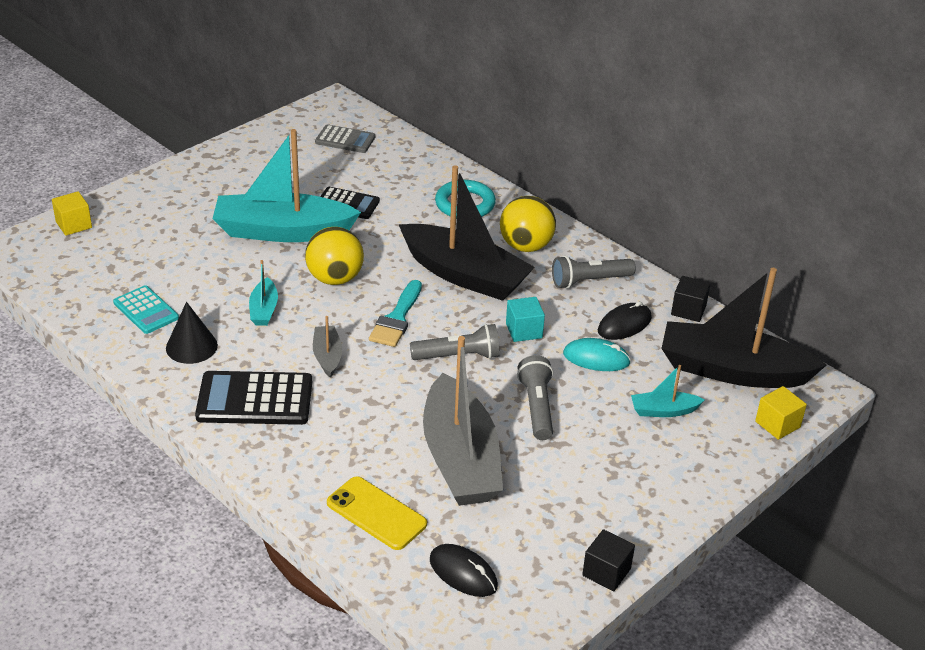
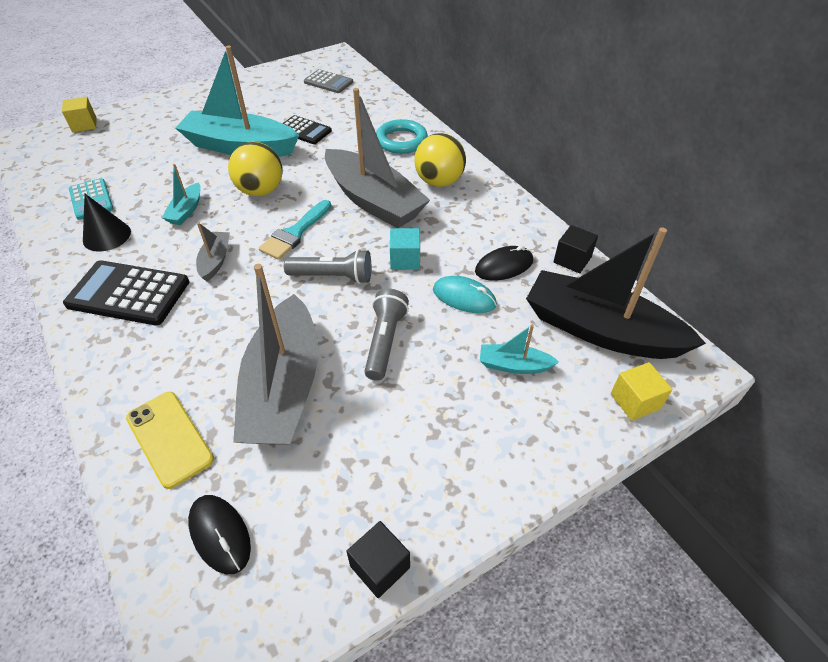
camera: 15 degrees right, 10 degrees up
black boat [399,165,535,301] -> grey boat [325,88,430,228]
grey flashlight [552,255,636,289] -> none

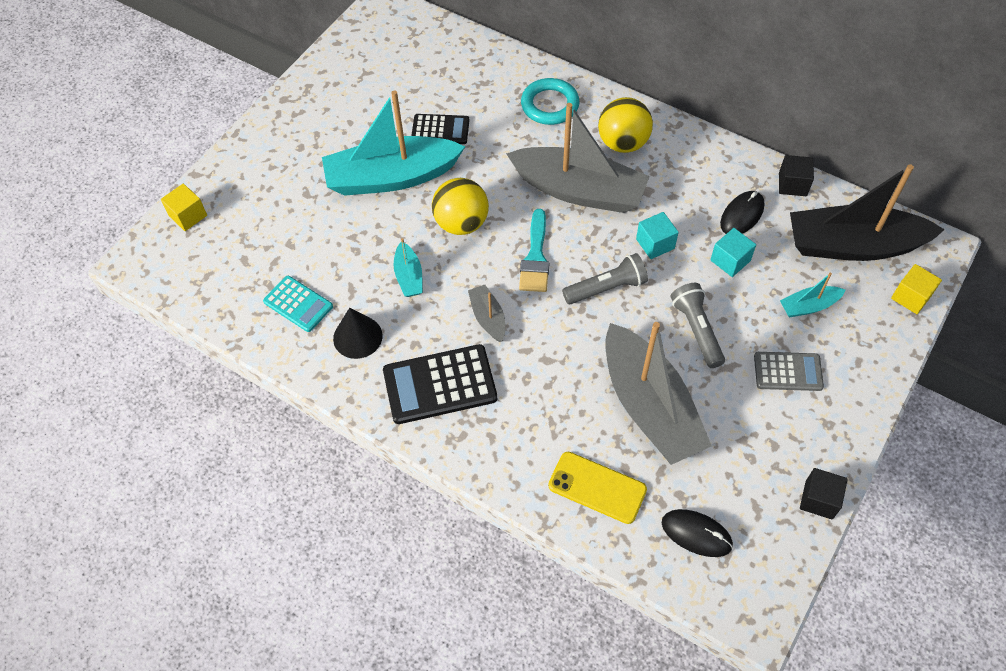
camera: 25 degrees left, 10 degrees up
grey calculator [304,69,353,93] -> grey calculator moved to [754,352,824,391]
turquoise mouse [433,276,497,313] -> turquoise cube [711,228,756,277]

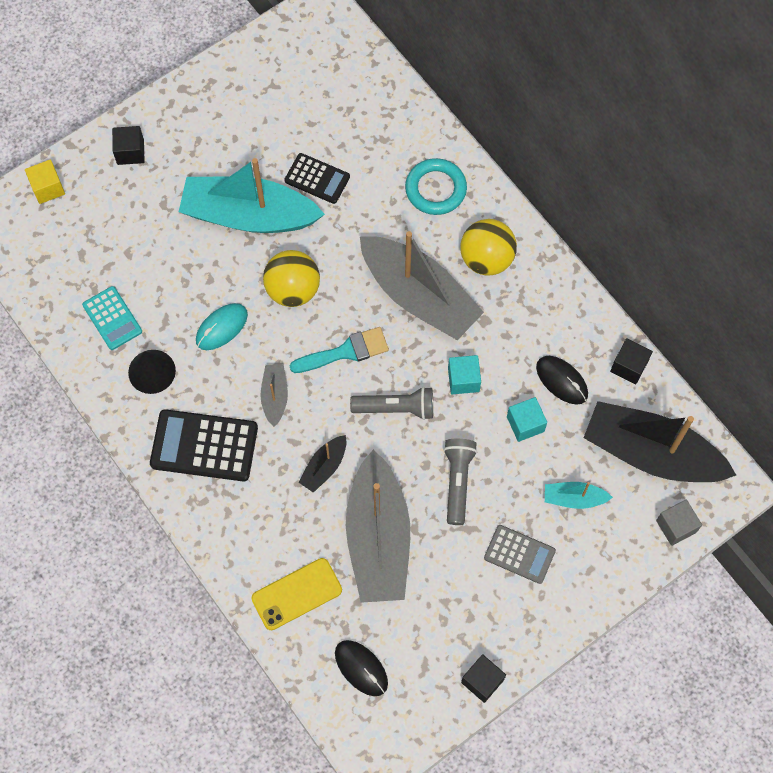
camera: 20 degrees right, 10 degrees up
turquoise boat [394,238,423,297] -> turquoise mouse [196,303,248,350]
turquoise brush [519,209,549,292] -> turquoise brush turned 135 degrees counterclockwise [290,327,389,373]
yellow phone [548,452,647,524] -> yellow phone turned 75 degrees counterclockwise [251,558,342,630]
black mouse [720,191,764,234] -> black mouse turned 75 degrees clockwise [536,356,588,405]
yellow cube [891,264,942,314] -> grey cube [656,500,702,546]
none -> black cube [112,126,145,165]
none -> black boat [299,435,346,493]

